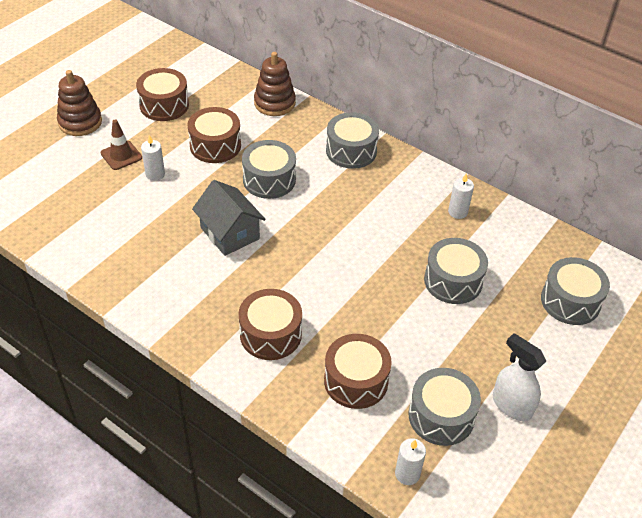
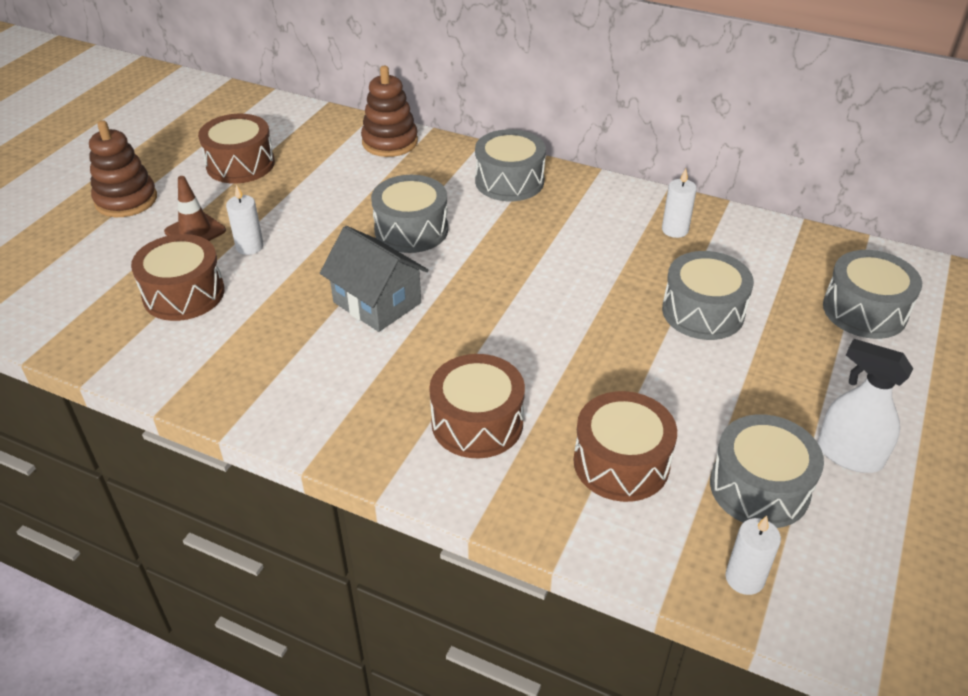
camera: 10 degrees left, 5 degrees down
brown drum [187,107,241,163] -> brown drum moved to [131,234,224,321]

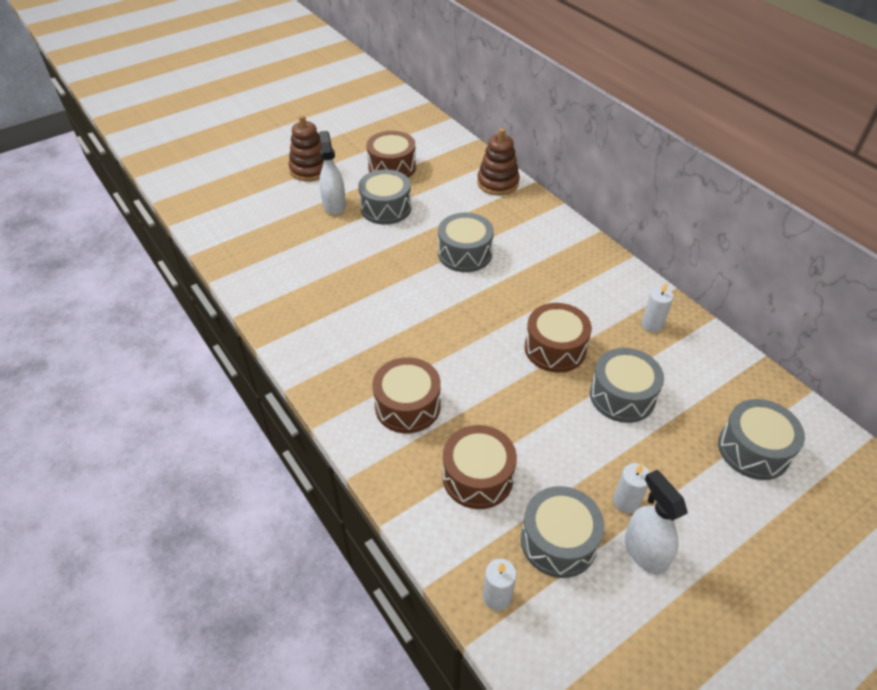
camera: 30 degrees right, 5 degrees up
brown drum [131,234,224,321] -> brown drum moved to [525,303,592,373]
brown traffic cone [164,176,226,241] -> white spray bottle [319,131,346,215]
white candle [226,184,264,255] -> white candle moved to [613,463,650,513]
grey house [320,226,428,332] -> none
grey drum [475,129,546,201] -> grey drum moved to [358,169,411,225]

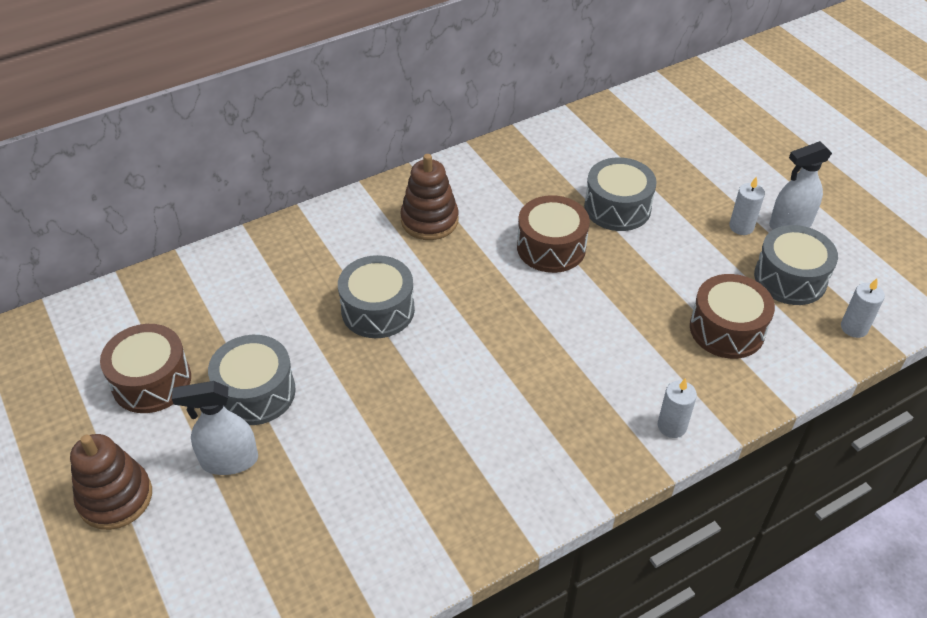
camera: 85 degrees left, 0 degrees up
brown drum [372,357,441,433] -> none
brown stacking toy [477,128,520,196] -> brown stacking toy moved to [400,154,459,240]
white candle [641,283,674,332] -> white candle moved to [658,378,697,438]
grey drum [718,399,805,480] -> none

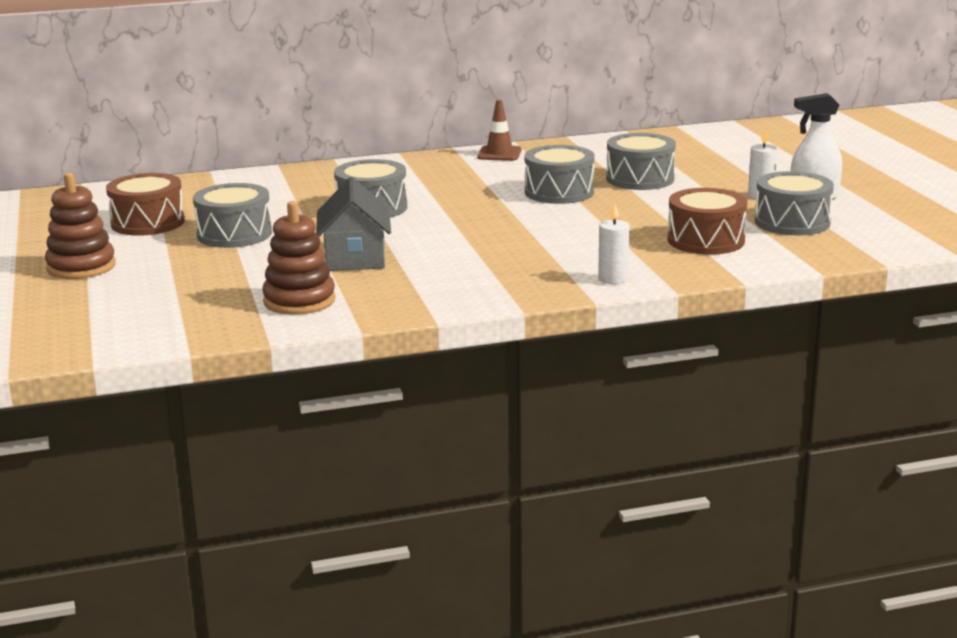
camera: 15 degrees right, 25 degrees down
white spray bottle [172,381,258,475] -> none
brown stacking toy [400,154,459,240] -> brown stacking toy moved to [262,201,336,315]
brown drum [517,195,590,273] -> grey drum [524,145,595,204]
white candle [841,278,885,338] -> none
none -> grey house [316,177,391,271]
none -> brown traffic cone [477,100,522,161]

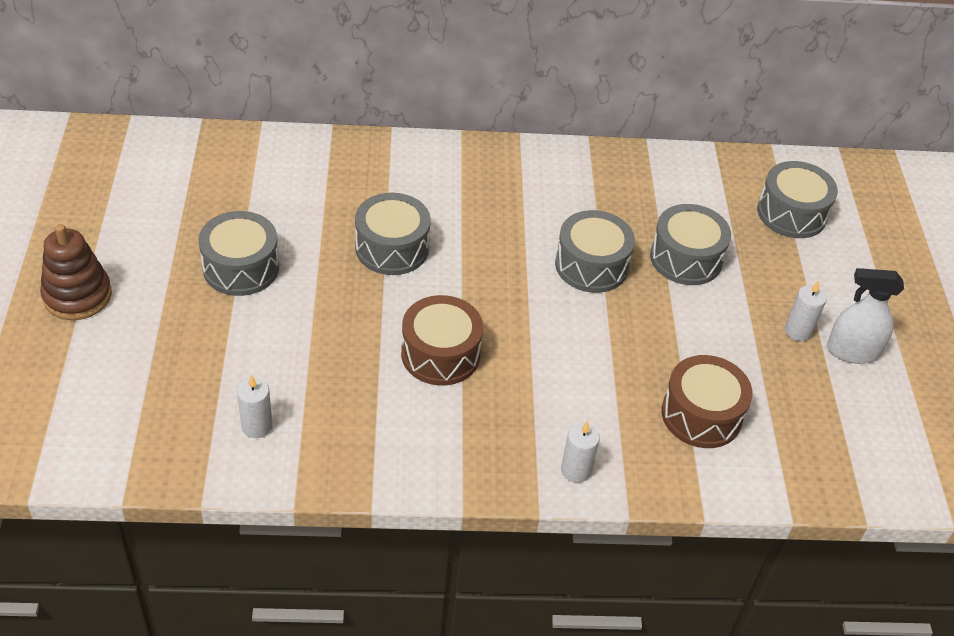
camera: 10 degrees right, 25 degrees up
brown drum [106,173,185,236] -> brown drum moved to [401,295,483,386]
brown stacking toy [262,201,336,315] -> white candle [237,375,273,438]
grey house [316,177,391,271] -> none
brown traffic cone [477,100,522,161] -> none
grey drum [755,171,834,235] -> grey drum moved to [757,161,838,238]

